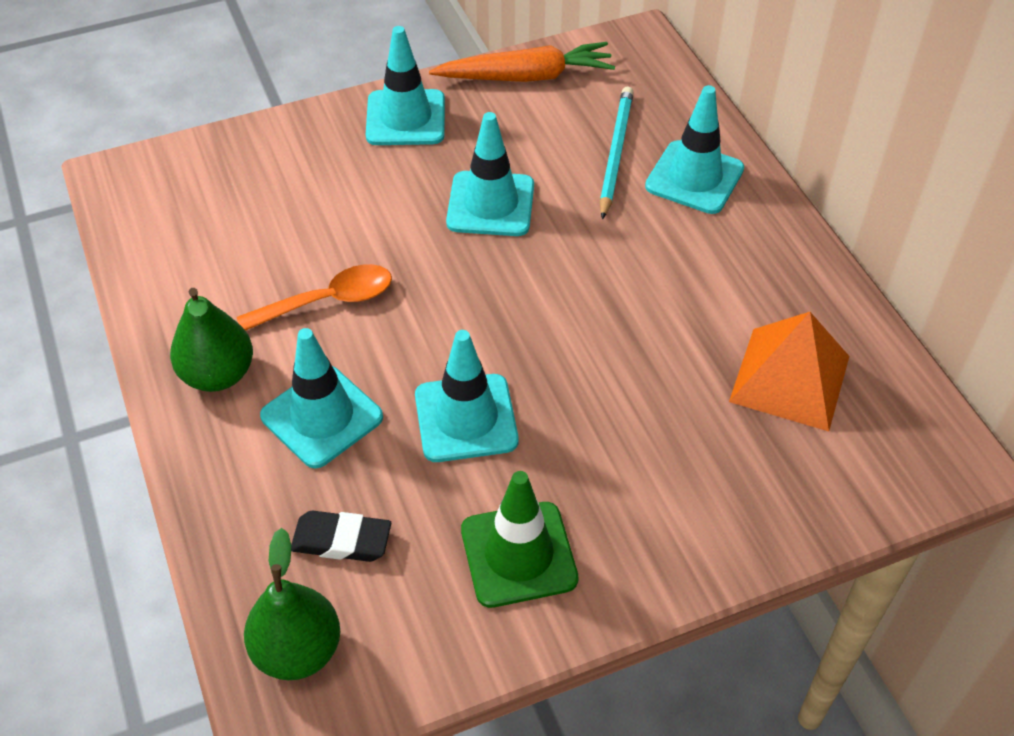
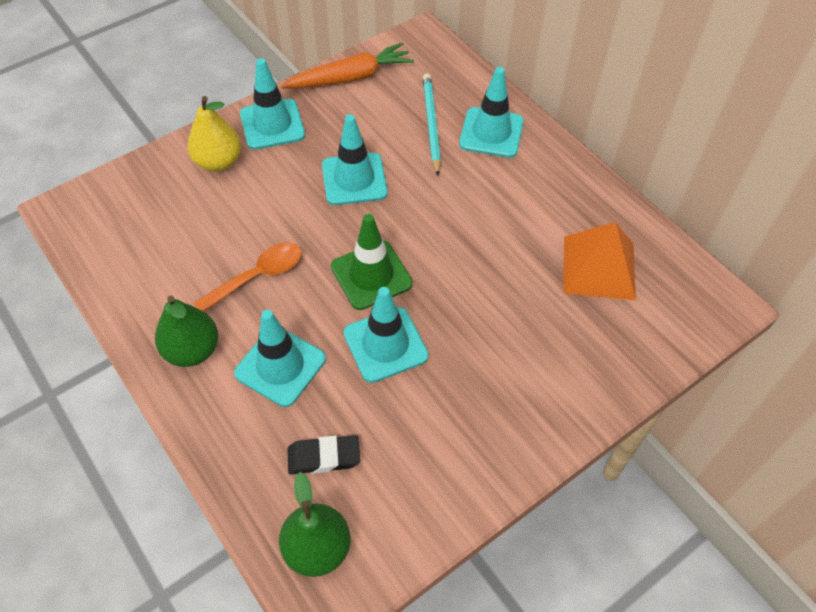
camera: 15 degrees left, 5 degrees up
green traffic cone [461,471,579,608] -> green traffic cone moved to [331,214,413,310]
none -> yellow pear [187,96,241,172]

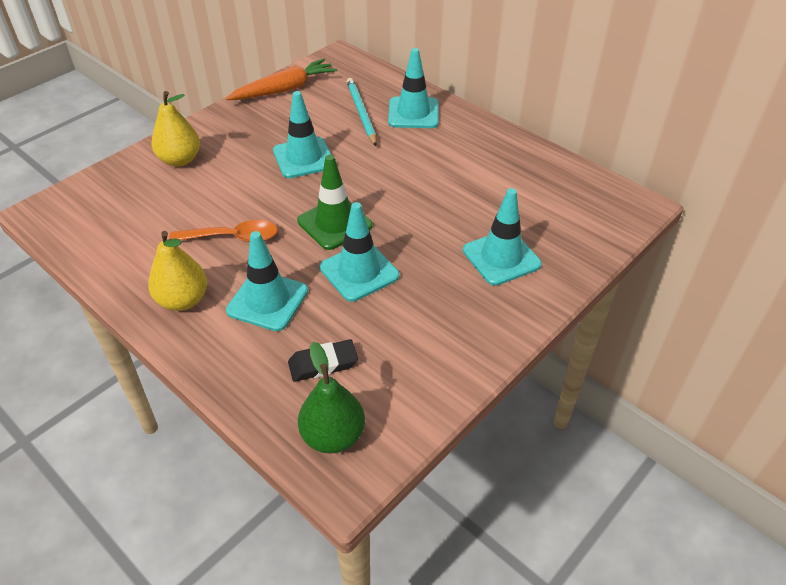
camera: 10 degrees left, 10 degrees down
green pear [155,296,218,367] -> yellow pear [148,231,207,311]
orange spoon [193,243,302,312] -> orange spoon turned 45 degrees clockwise [169,220,278,242]
turquoise traffic cone [240,58,305,150] -> turquoise traffic cone moved to [463,188,542,286]
orange pyramid [563,222,636,300] -> none

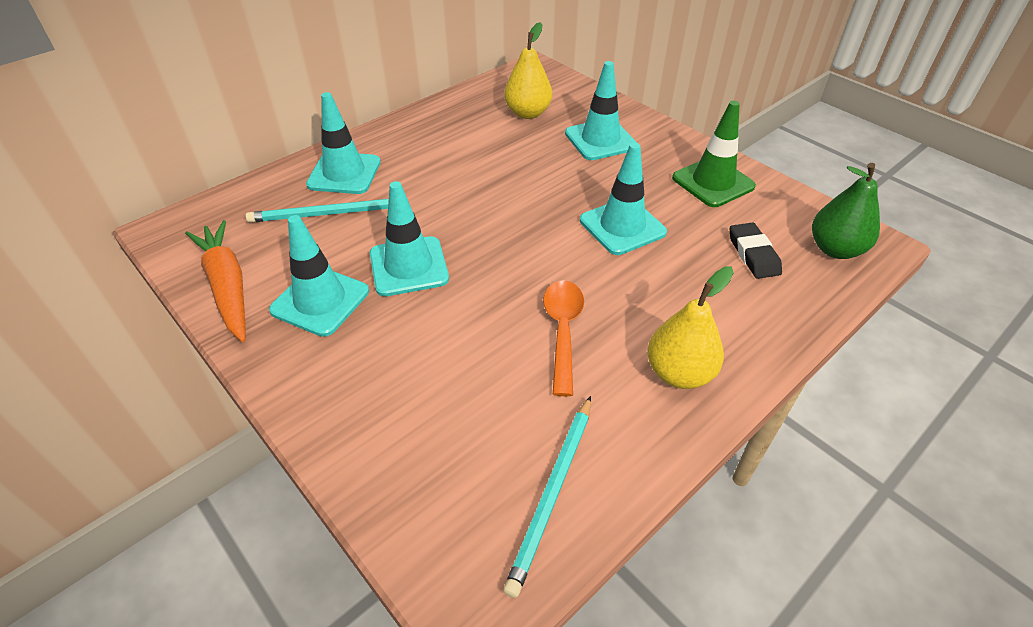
camera: 85 degrees left, 0 degrees up
yellow pear [151,91,200,167] -> yellow pear moved to [504,22,552,119]
turquoise traffic cone [226,231,308,331] -> turquoise traffic cone moved to [269,215,369,337]
green traffic cone [297,155,373,250] -> green traffic cone moved to [672,101,756,207]
none -> turquoise pencil [503,396,591,598]

